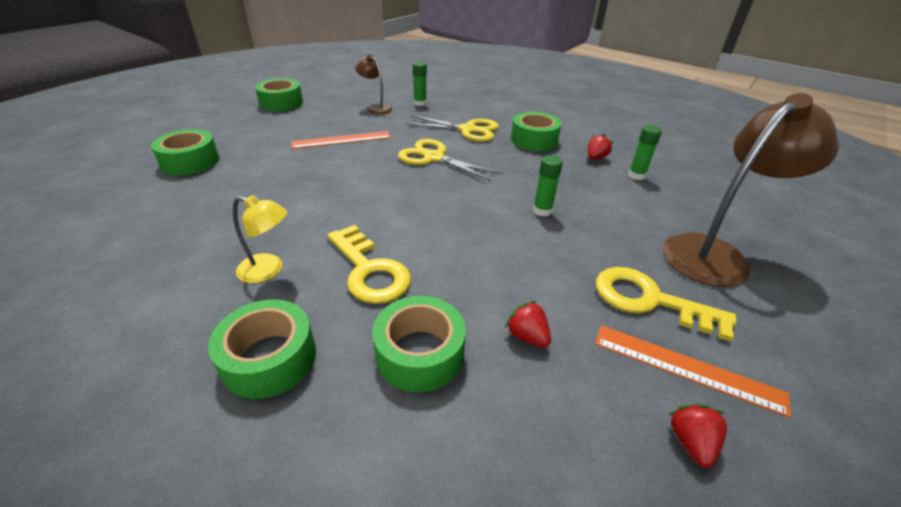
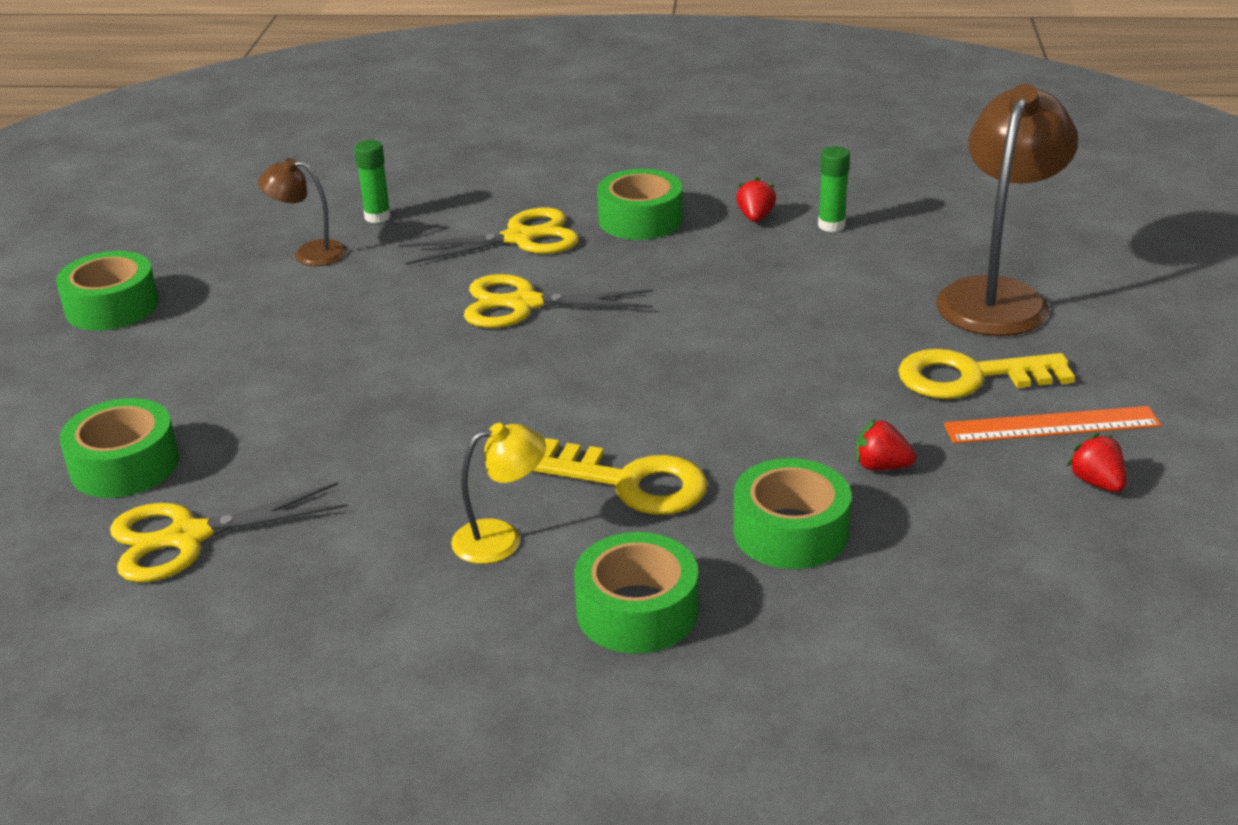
camera: 30 degrees left, 5 degrees down
orange ruler [291,131,391,149] -> none
green glue stick [533,155,563,216] -> none
none -> yellow scissors [110,482,347,582]

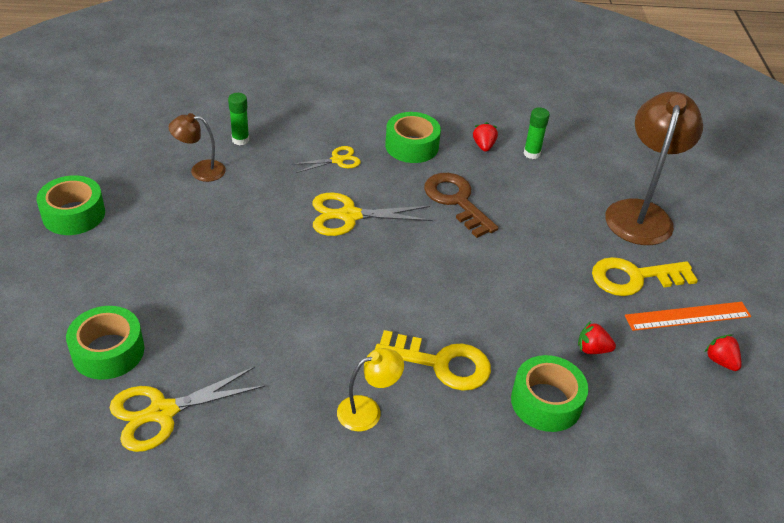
camera: 10 degrees left, 10 degrees up
yellow scissors [399,208,579,265] -> yellow scissors [292,146,361,173], size x0.60
green tape [574,532,698,654] -> none
none -> brown key [424,173,498,238]

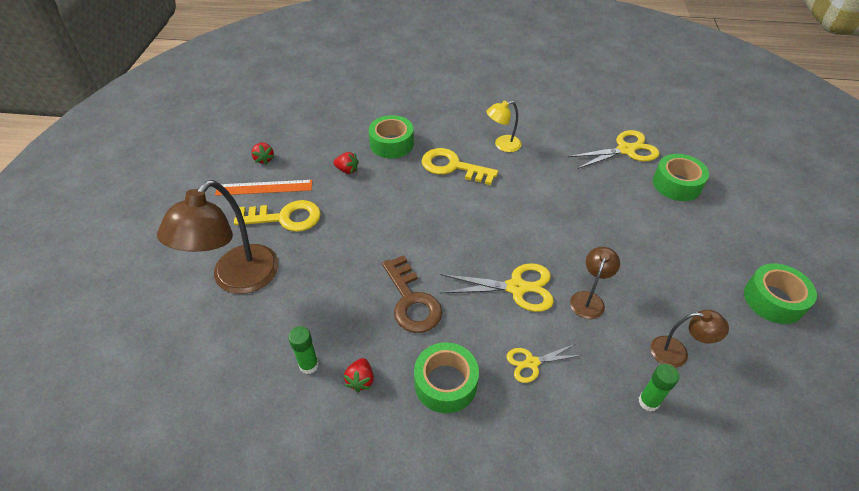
camera: 170 degrees left, 5 degrees up
none -> brown lamp [570,247,620,319]

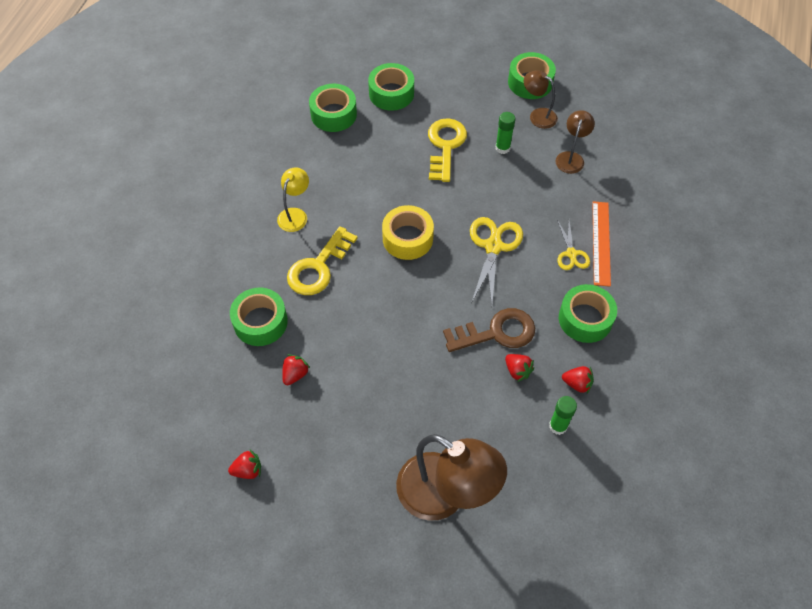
camera: 80 degrees left, 10 degrees up
orange ruler [215,180,312,196] -> orange ruler moved to [592,201,611,287]
yellow key [234,200,321,232] -> yellow key moved to [428,118,467,182]
yellow lamp [486,101,521,152] -> yellow lamp turned 150 degrees counterclockwise [277,167,309,232]
yellow scissors [568,130,659,169] -> green tape [309,83,357,132]
brown lamp [570,247,620,319] -> brown lamp moved to [524,70,558,129]
green glue stick [638,364,679,412] -> green glue stick moved to [496,112,515,154]
none -> yellow tape [382,205,434,260]
none -> red strawberry [505,354,534,382]

